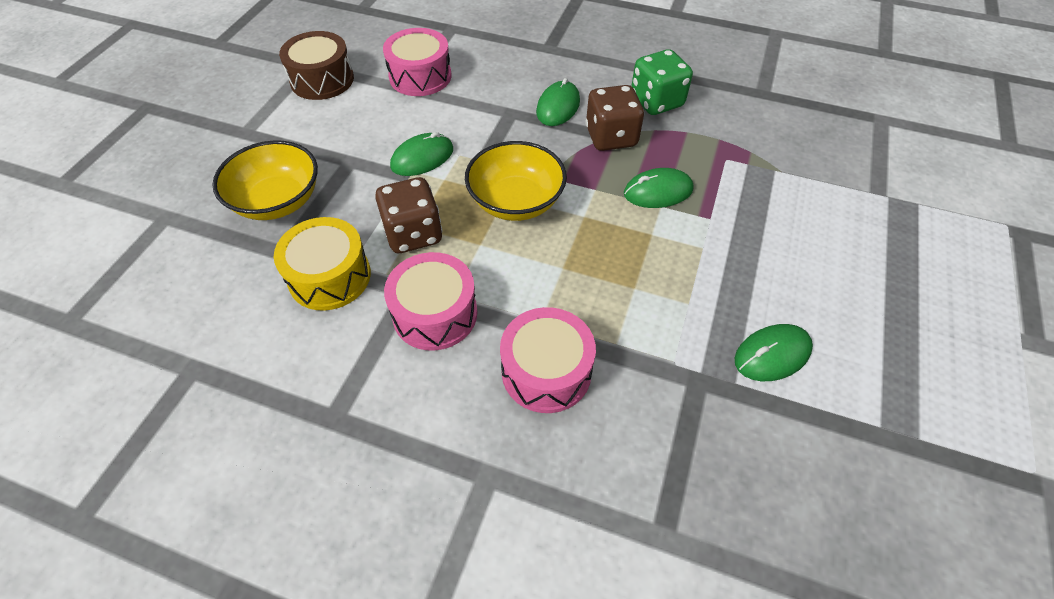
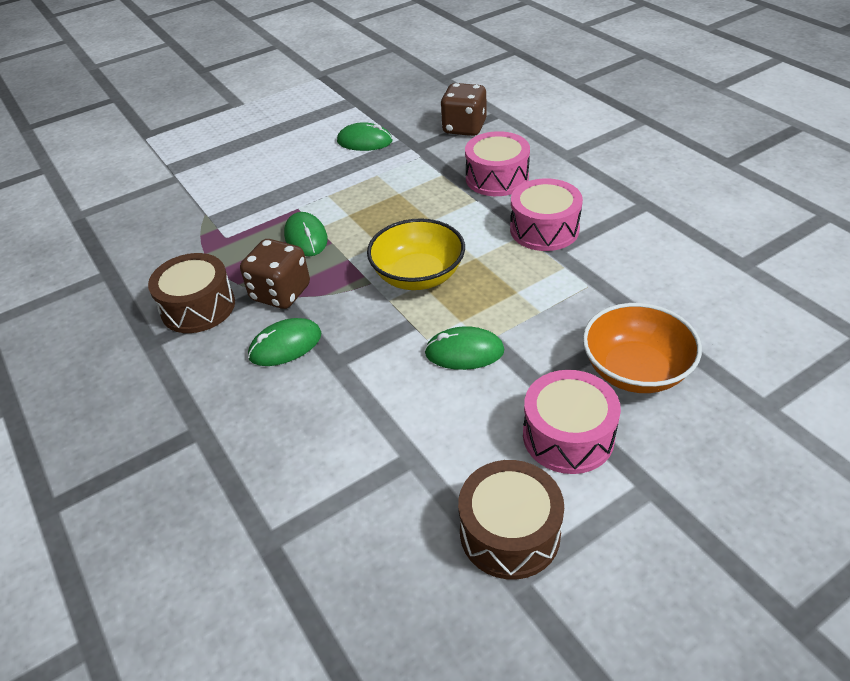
camera: 140 degrees left, 10 degrees down
yellow bowl [212,140,318,220] -> orange bowl [583,303,702,393]
yellow drum [274,217,371,311] -> none
brown dice [375,177,443,253] -> brown dice moved to [440,83,486,136]
pink drum [383,28,452,96] -> pink drum moved to [523,370,621,474]
green mouse [624,168,693,208] -> green mouse turned 45 degrees clockwise [284,212,328,256]
green dice [631,49,693,115] -> brown drum [148,253,235,333]

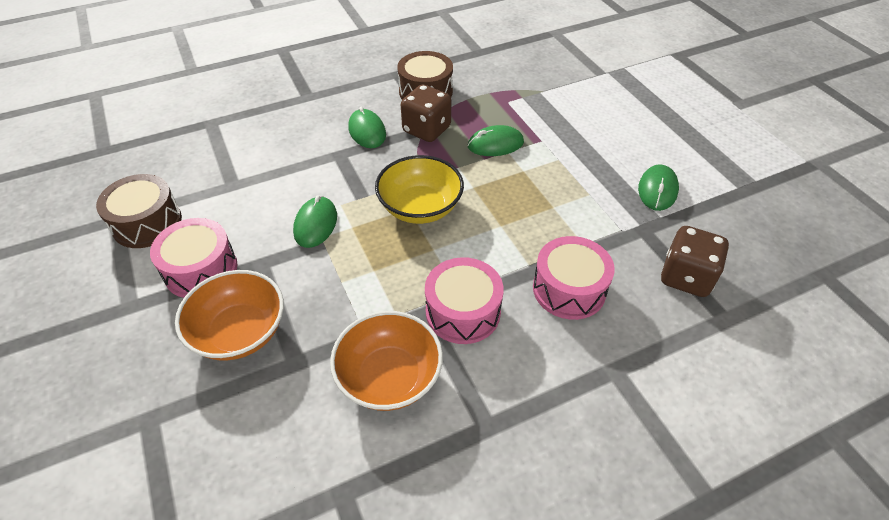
camera: 95 degrees right, 5 degrees up
none -> orange bowl [330,311,443,411]

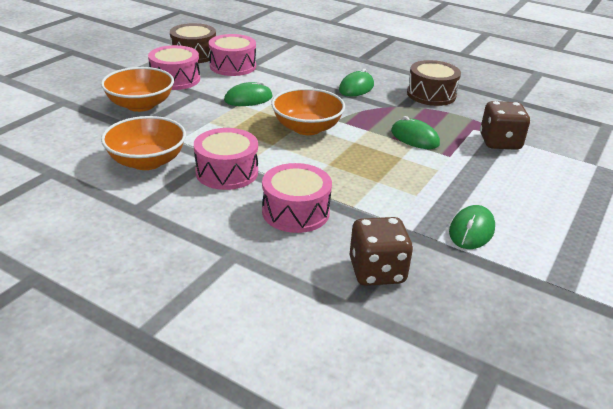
camera: 55 degrees right, 15 degrees down
yellow bowl [375,155,464,224] -> orange bowl [271,88,345,135]
brown dice [401,85,451,142] -> brown dice moved to [480,101,530,150]
green mouse [638,164,679,211] -> green mouse turned 45 degrees counterclockwise [449,205,495,249]
none -> pink drum [209,34,256,76]

